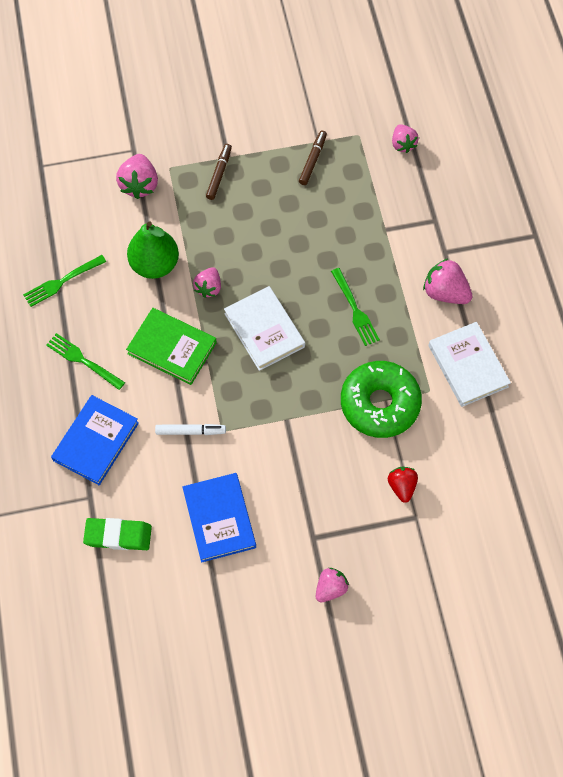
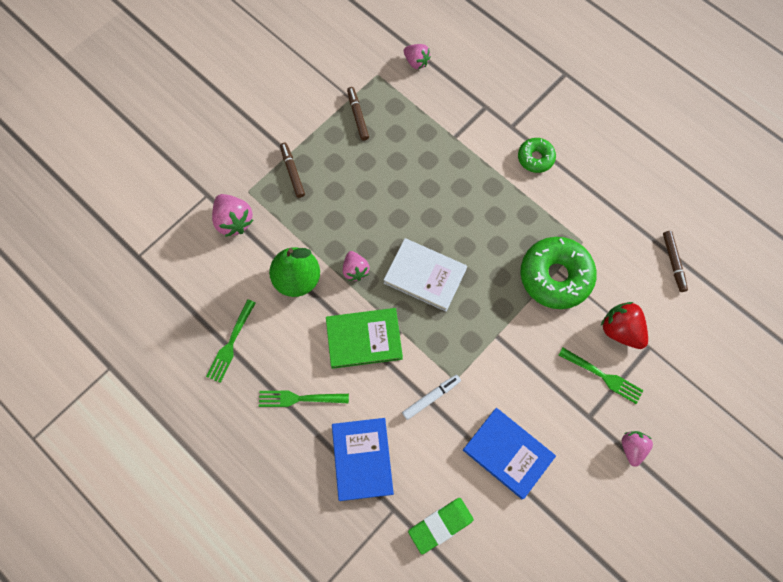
camera: 35 degrees left, 5 degrees up
green fork [331,268,380,346] -> green fork moved to [559,348,644,404]
red strawberry [388,467,418,503] -> red strawberry [601,302,648,349], size x1.51
pink strawberry [423,258,473,304] -> green donut [518,138,556,173]
white book [428,322,511,407] -> none
none -> brown marker [663,231,688,292]

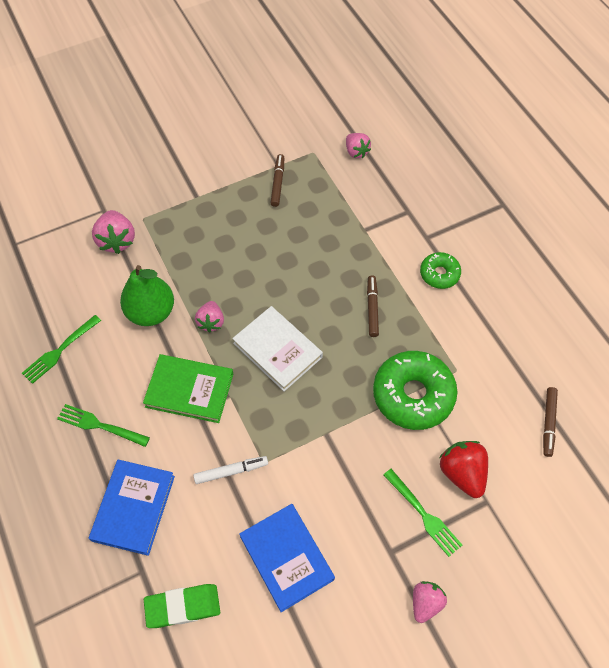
camera: 20 degrees right, 10 degrees down
brown marker [280,143,305,198] -> brown marker moved to [367,276,379,337]

